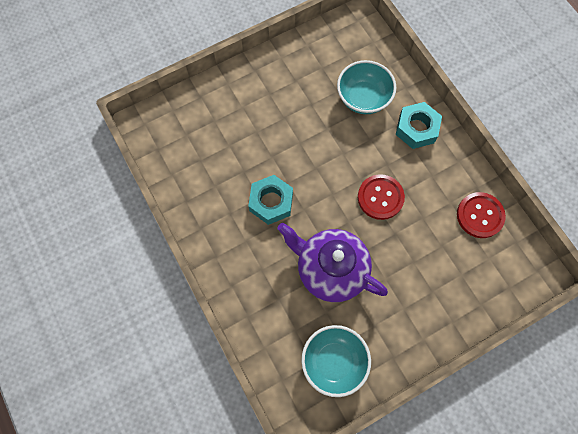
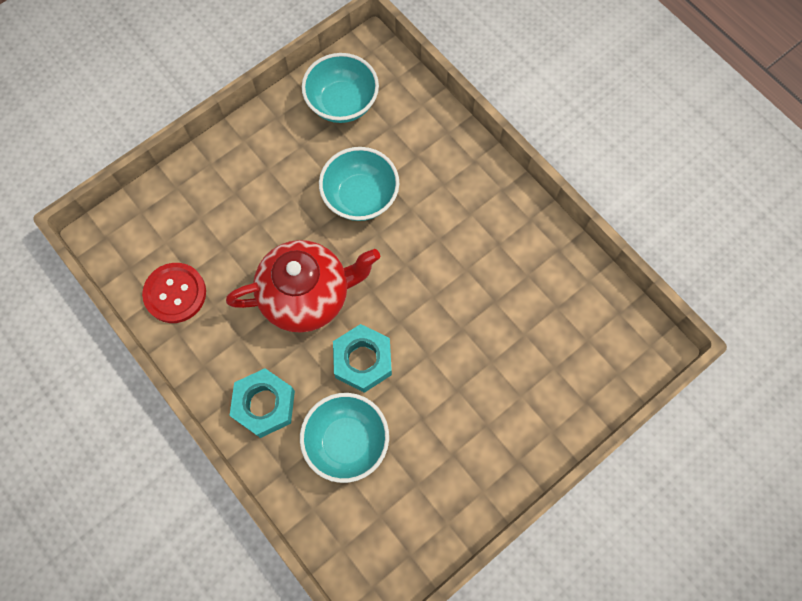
camera: 170 degrees right, 0 degrees up
turquoise nut [248,175,293,225] -> turquoise nut moved to [333,324,392,393]
purple teapot [278,223,388,302] -> turquoise bowl [319,147,399,221]
red button [358,174,405,220] -> red teapot [226,240,380,333]

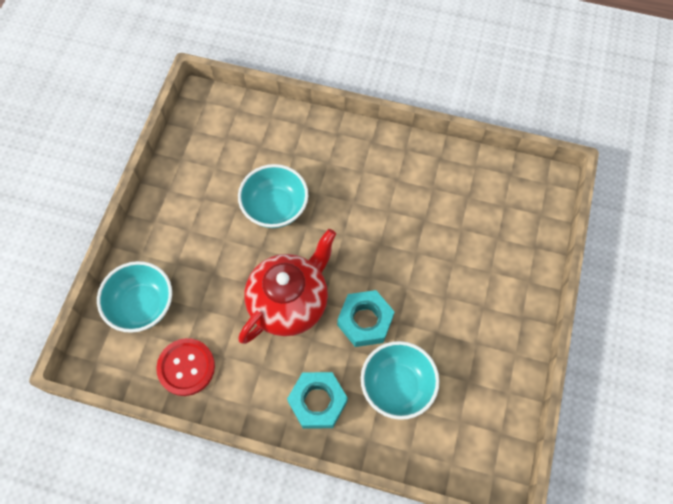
camera: 35 degrees left, 5 degrees down
turquoise bowl [302,53,379,123] -> turquoise bowl moved to [97,261,172,333]

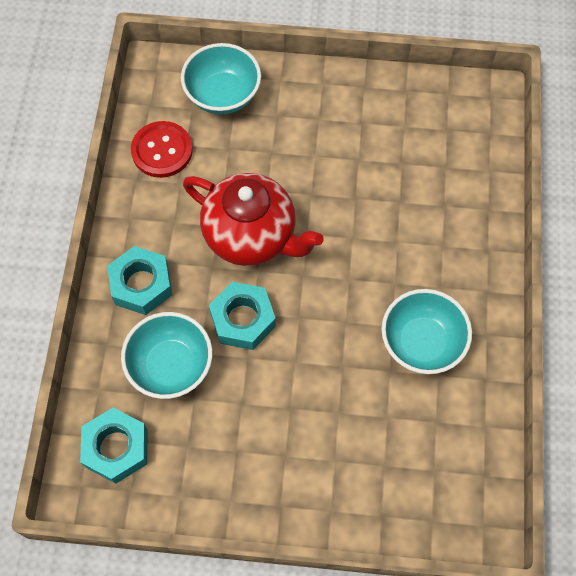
camera: 80 degrees right, 0 degrees up
turquoise bowl [238,164,308,228] -> turquoise bowl moved to [381,289,472,374]
none -> turquoise nut [80,408,148,484]

